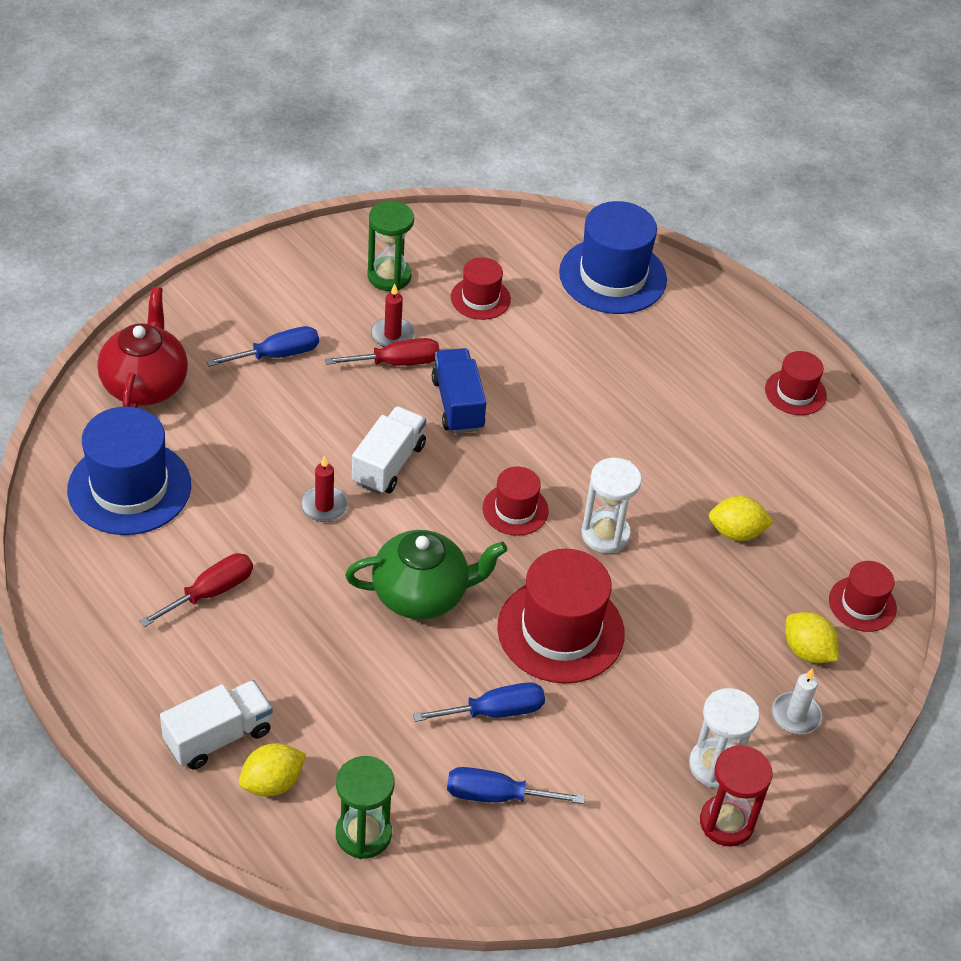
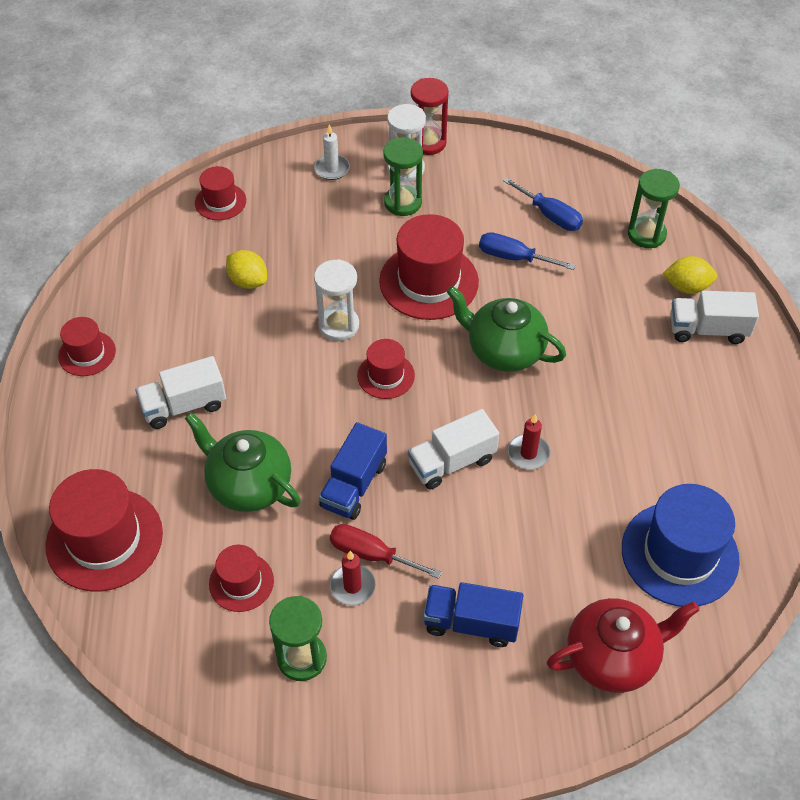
camera: 140 degrees left, 5 degrees up
red teapot [97,287,188,408] -> red teapot turned 150 degrees counterclockwise [547,598,700,693]
red screwdriver [140,553,253,627] -> none
blue screwdriver [207,326,319,367] -> blue truck [423,582,523,647]
blue hat [559,201,667,314] -> red hat [46,469,163,591]
yellow lemon [785,612,839,663] -> none
none -> white truck [135,356,226,429]
none -> green teapot [185,412,301,512]
none -> green hourglass [383,137,423,216]

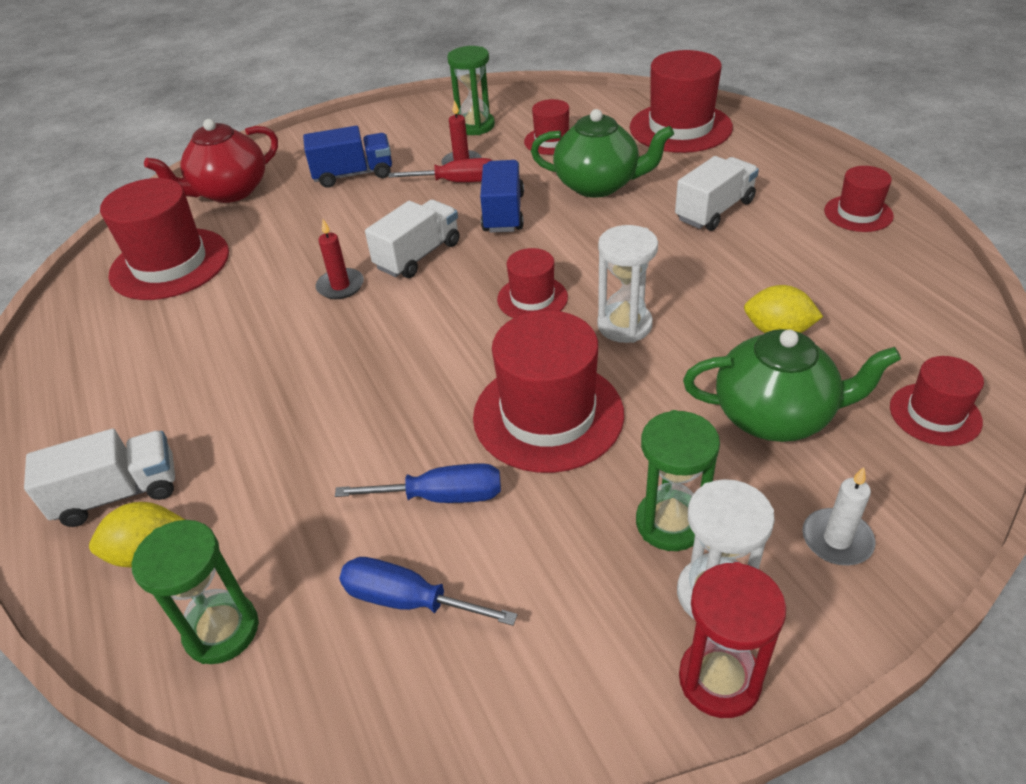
camera: 160 degrees right, 10 degrees down
green teapot [447,286,566,372] -> green teapot moved to [683,329,901,442]
blue hat [622,484,740,607] -> red hat [100,178,229,300]

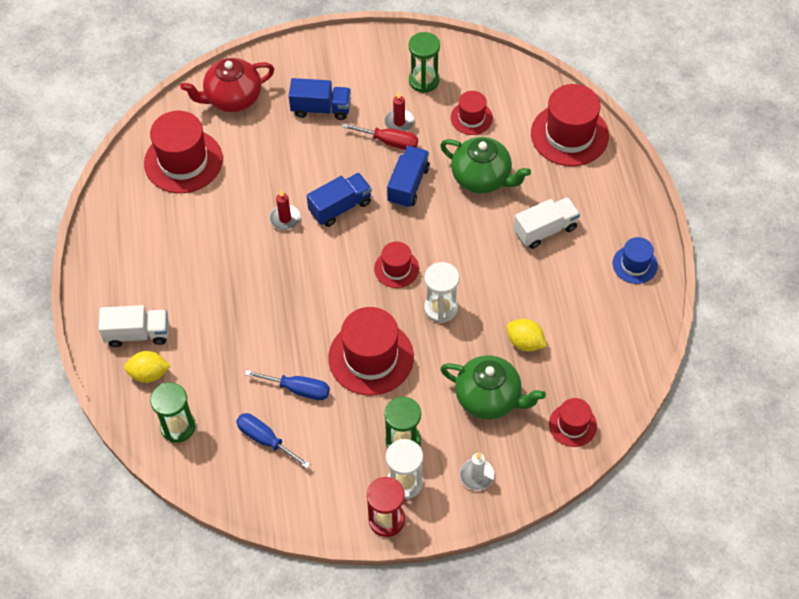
camera: 15 degrees right, 15 degrees up
white truck [365,200,460,278] -> blue truck [307,173,372,227]
red hat [824,166,894,232] -> blue hat [613,237,658,284]

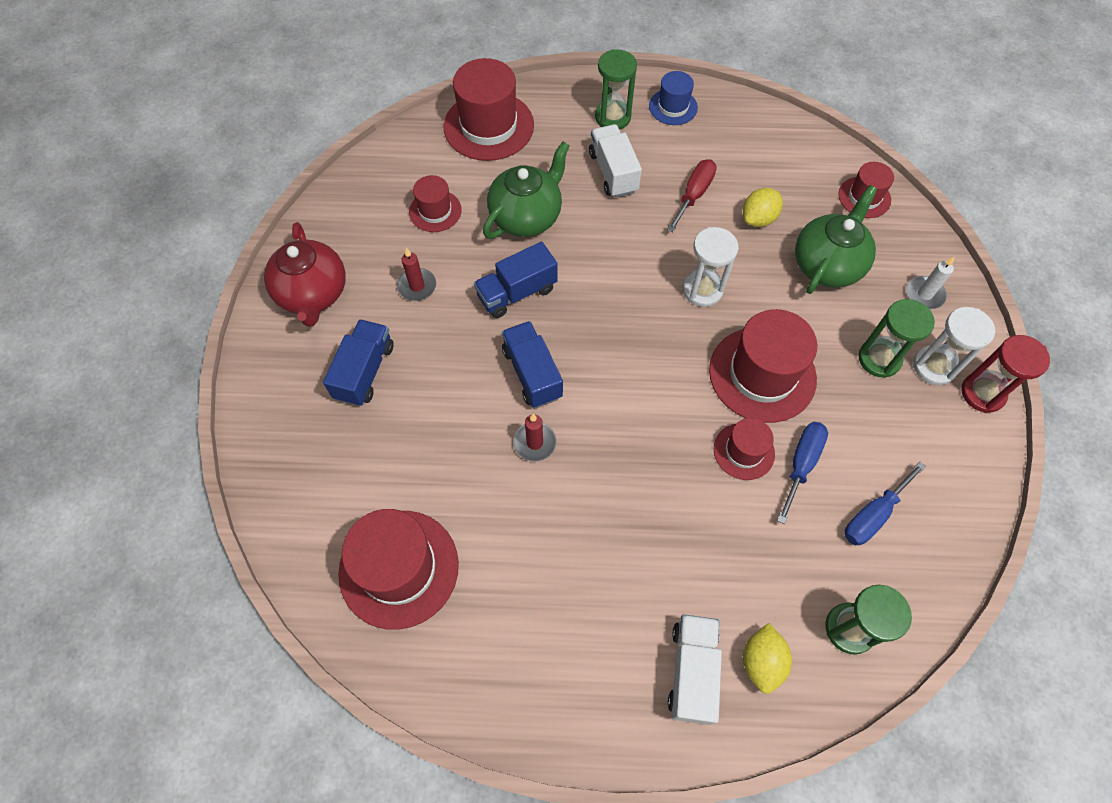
camera: 80 degrees left, 5 degrees up
red teapot [180,58,274,112] -> red teapot moved to [264,222,346,327]
red screwdriver [342,123,418,150] -> red screwdriver moved to [667,159,717,232]
red hat [374,241,419,288] -> red hat moved to [714,418,775,480]
blue truck [387,146,430,208] -> blue truck turned 60 degrees counterclockwise [474,242,558,318]
green hourglass [409,32,440,93] -> green hourglass moved to [595,49,637,130]

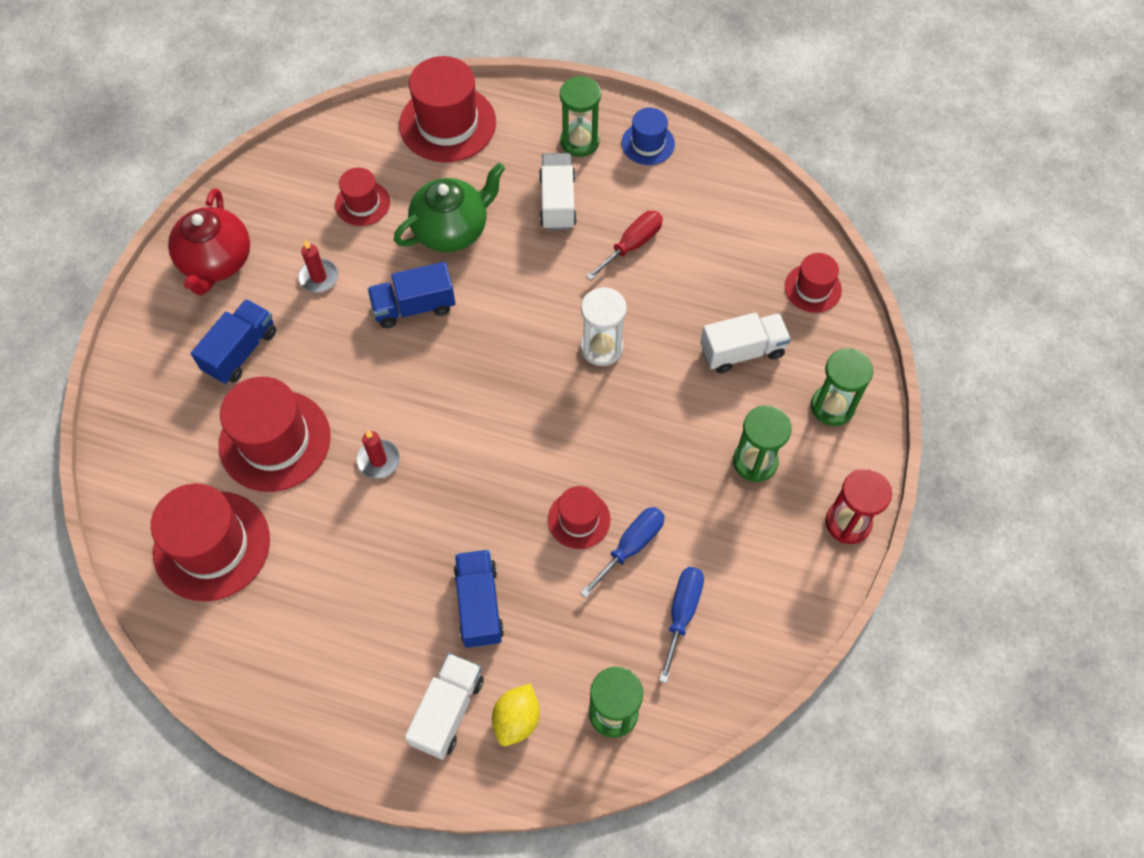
camera: 15 degrees right, 0 degrees up
blue truck [502,321,563,408] -> blue truck moved to [454,550,504,648]
red hat [709,309,817,423] -> red hat moved to [219,377,331,492]
yellow lemon [743,188,783,227] -> none
green teapot [795,185,877,294] -> white truck [700,312,791,373]
blue screwdriver [844,462,926,546] -> blue screwdriver turned 135 degrees clockwise [659,567,704,683]
white candle [907,256,955,309] -> green hourglass [811,348,873,426]
white hourglass [913,307,995,385] -> none

